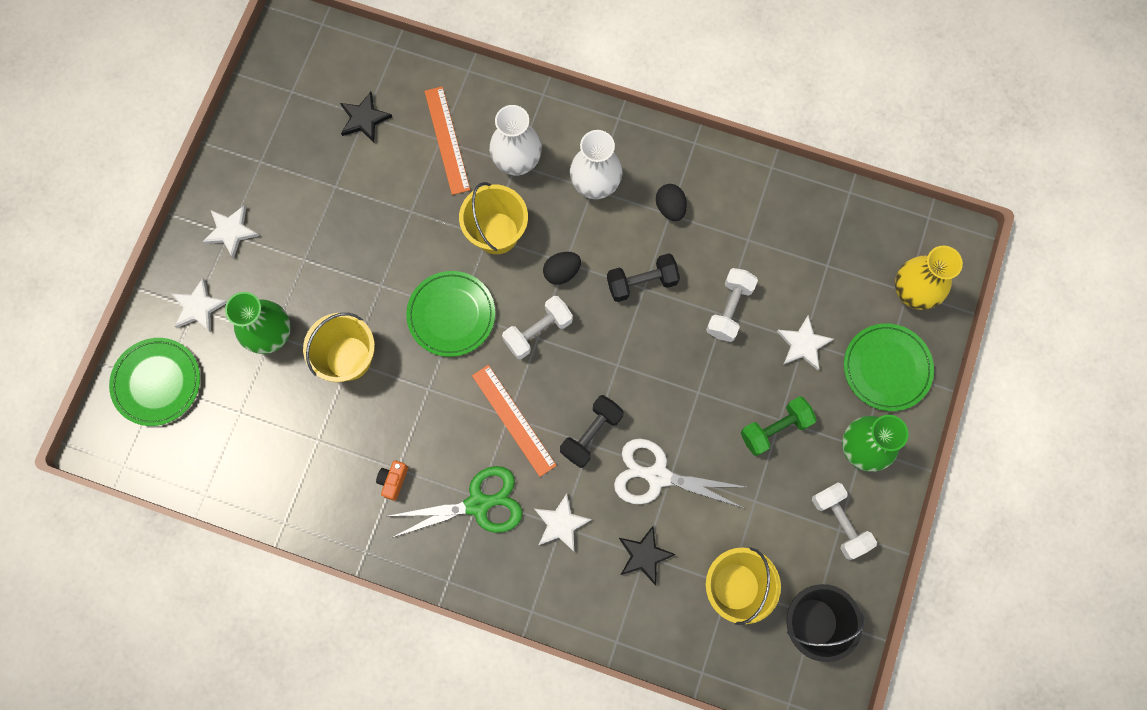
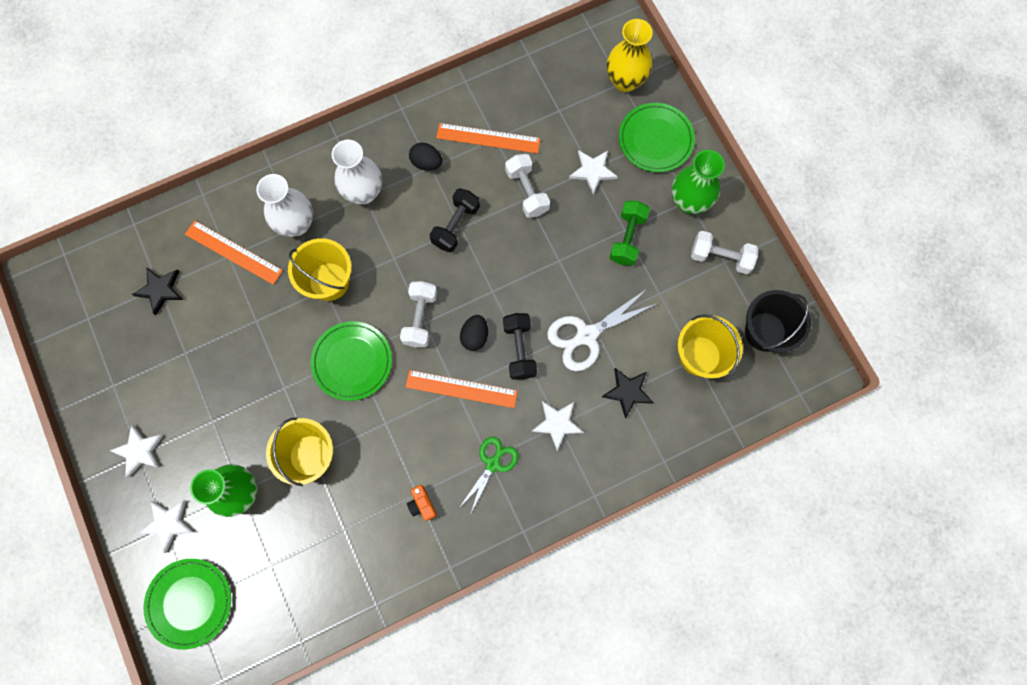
camera: 45 degrees left, 0 degrees up
green scissors [389,466,523,538] -> green scissors [459,437,518,515], size x0.66
black egg [543,252,581,285] -> black egg moved to [460,315,488,351]
none -> orange ruler [436,123,541,154]

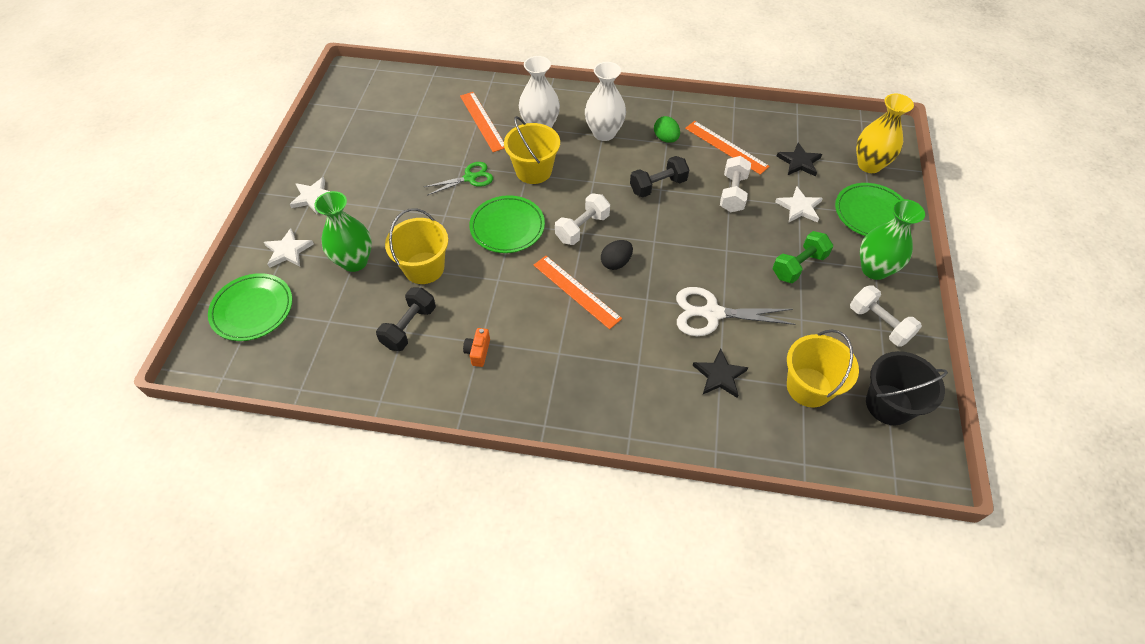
camera: 35 degrees right, 20 degrees down
black star [132,267,183,315] -> black star moved to [777,143,822,176]
black egg [409,143,442,170] -> green egg [654,116,680,143]
green scissors [459,437,518,515] -> green scissors moved to [424,162,493,196]
black dumbbell [503,313,537,380] -> black dumbbell moved to [376,287,436,351]
white star [531,401,584,451] -> none

